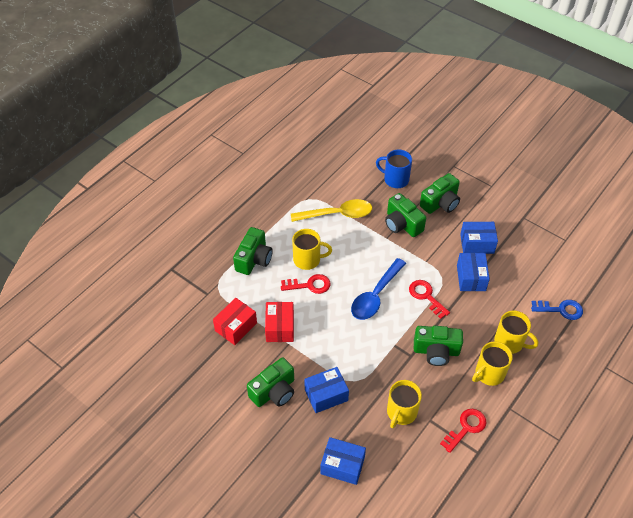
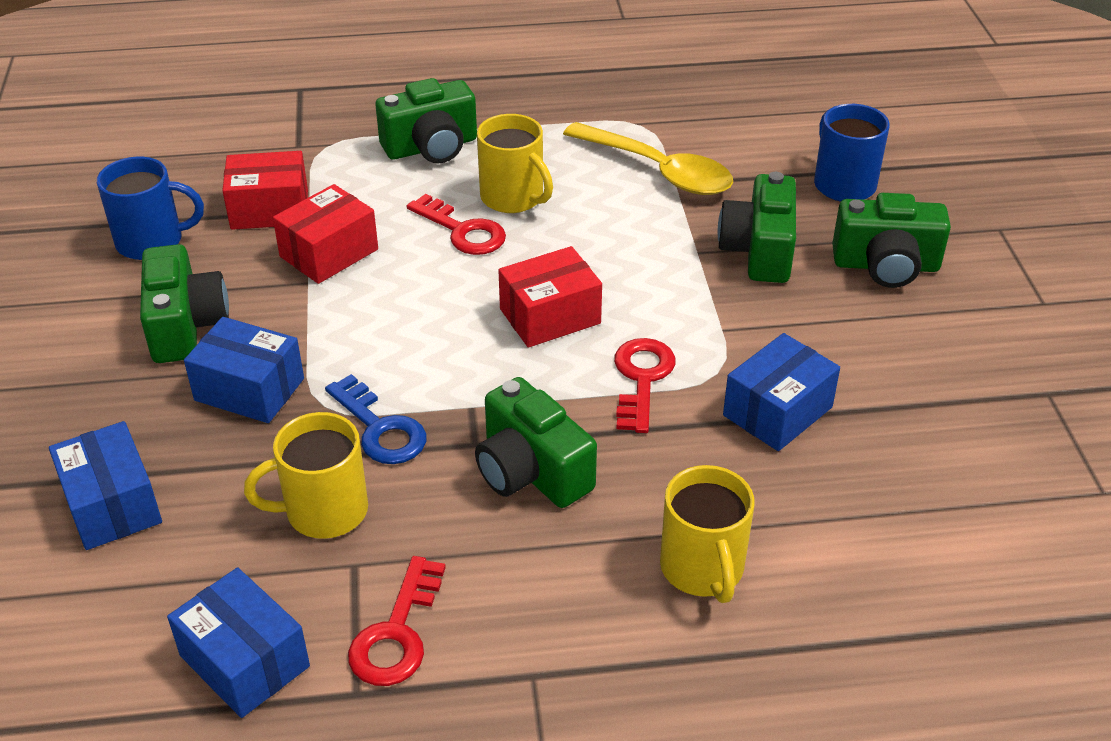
camera: 45 degrees right, 10 degrees down
green camera [247,357,294,407] -> green camera turned 105 degrees counterclockwise [140,244,229,363]
blue spoon [351,258,406,320] -> red box [498,246,602,347]
red key [440,409,486,453] -> red key turned 105 degrees clockwise [348,556,446,686]
blue box [460,222,498,254] -> blue box moved to [167,567,310,718]
yellow mug [472,341,513,386] -> none
blue key [531,300,583,320] -> blue key moved to [325,374,426,464]
none -> blue mug [97,157,204,260]

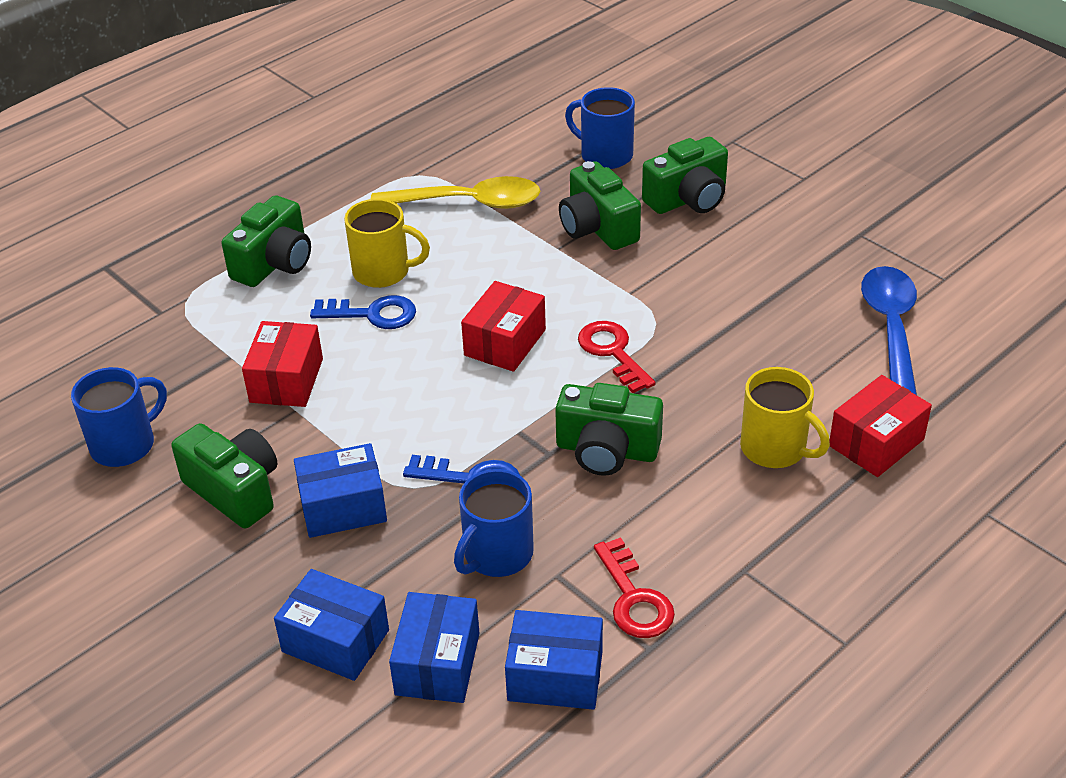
camera: 35 degrees left, 0 degrees up
red box [222,151,308,230] -> red box moved to [829,375,932,477]
yellow mug [244,412,368,539] -> blue mug [454,469,534,577]
red key [407,194,506,255] -> blue key [310,295,416,329]
blue box [723,333,840,451] -> blue box moved to [389,592,479,703]
none -> blue spoon [861,266,917,395]

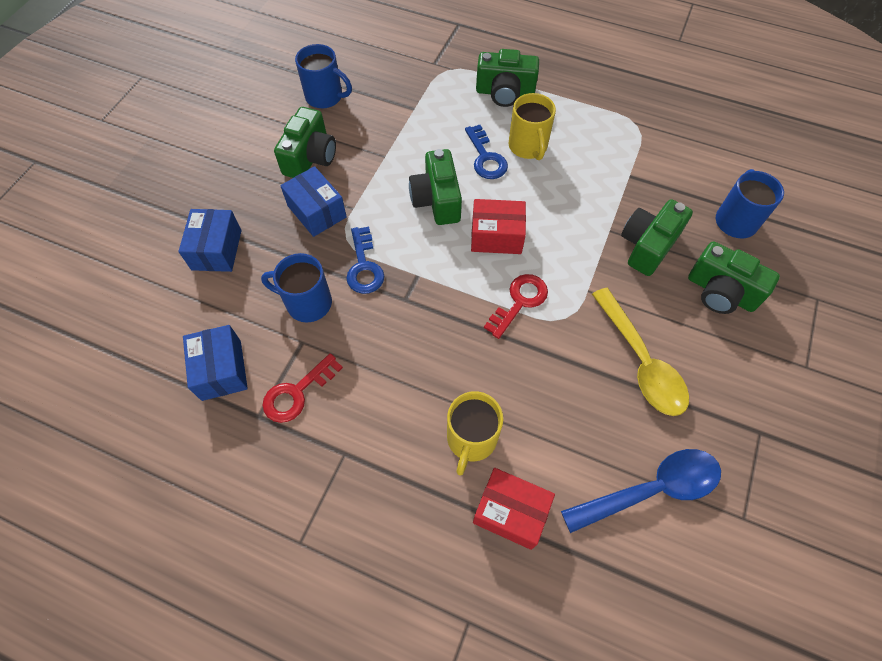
camera: 65 degrees right, 20 degrees up
red box [242,321,323,407] -> none
yellow spoon [371,176,540,209] -> yellow spoon moved to [592,288,689,416]
blue box [389,592,479,703] -> none
green camera [555,383,663,476] -> green camera moved to [409,149,462,225]

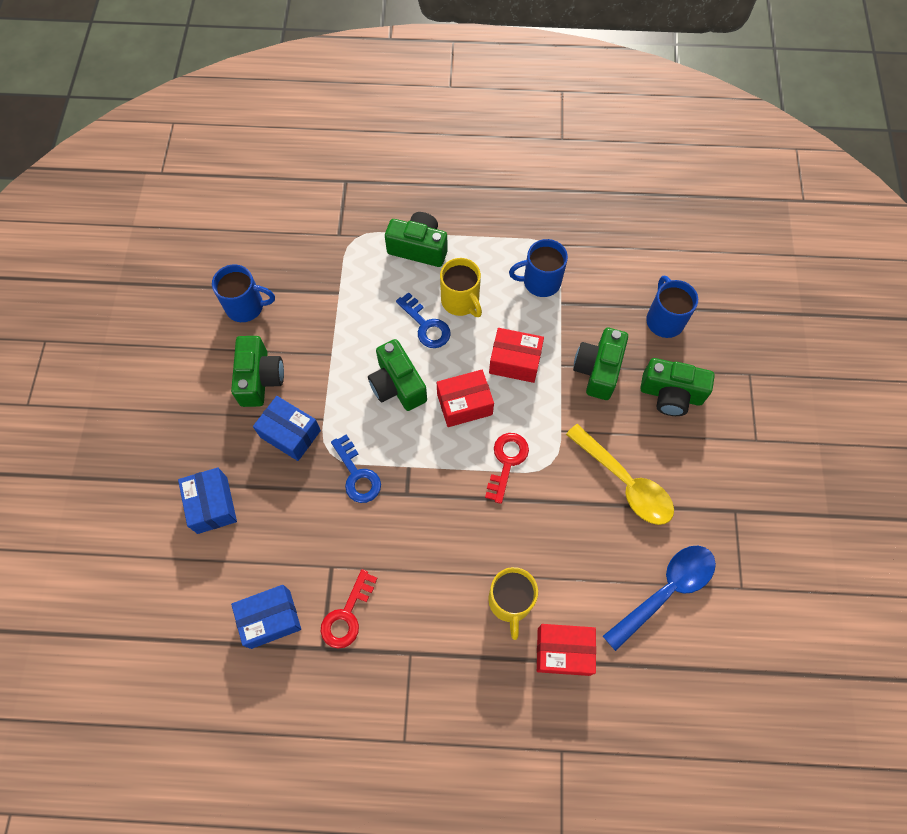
camera: 20 degrees left, 5 degrees up
blue box [183,325,248,401] -> blue box turned 75 degrees counterclockwise [231,585,301,649]
blue mug [261,253,332,322] -> blue mug moved to [509,239,568,297]
green camera [476,49,539,107] -> green camera turned 150 degrees counterclockwise [385,212,447,267]
none -> red box [489,328,544,383]

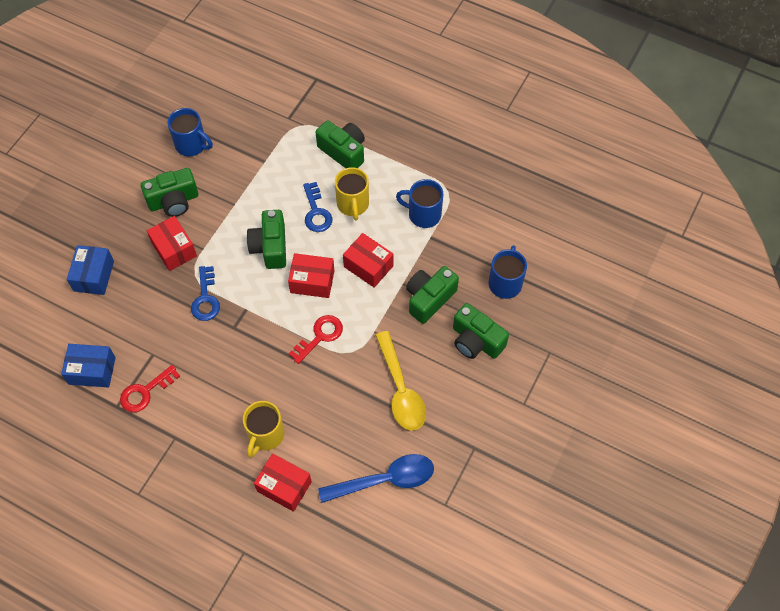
camera: 25 degrees right, 5 degrees down
green camera [231,336,284,407] -> green camera turned 45 degrees clockwise [141,168,199,217]
blue box [253,396,321,461] -> red box [147,216,197,271]

